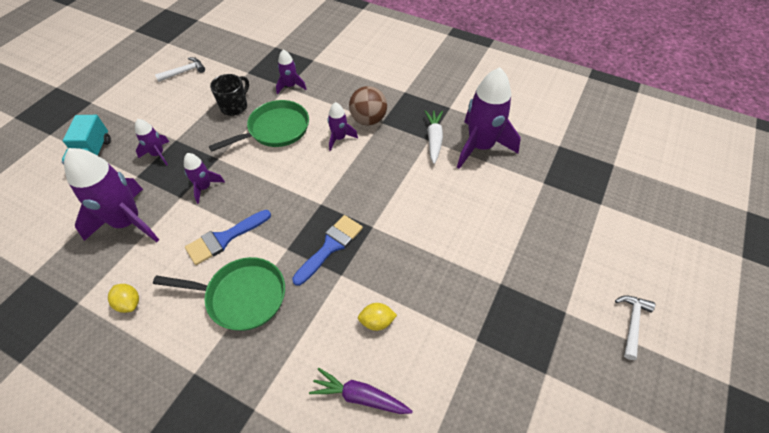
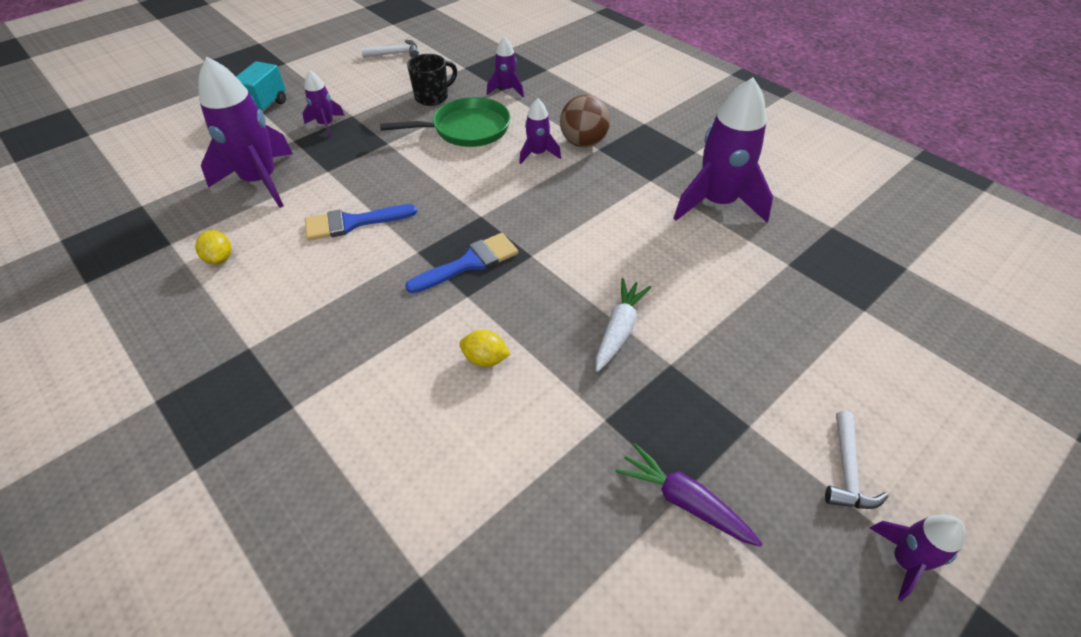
camera: 20 degrees right, 5 degrees down
green pan [153,257,285,331] -> none
purple rocket [184,153,225,204] -> purple rocket moved to [870,515,966,601]
purple carrot [309,368,413,414] -> purple carrot moved to [615,443,763,547]
white carrot [425,110,443,164] -> white carrot moved to [596,278,651,372]
white hammer [615,295,655,360] -> white hammer turned 150 degrees clockwise [825,411,888,509]

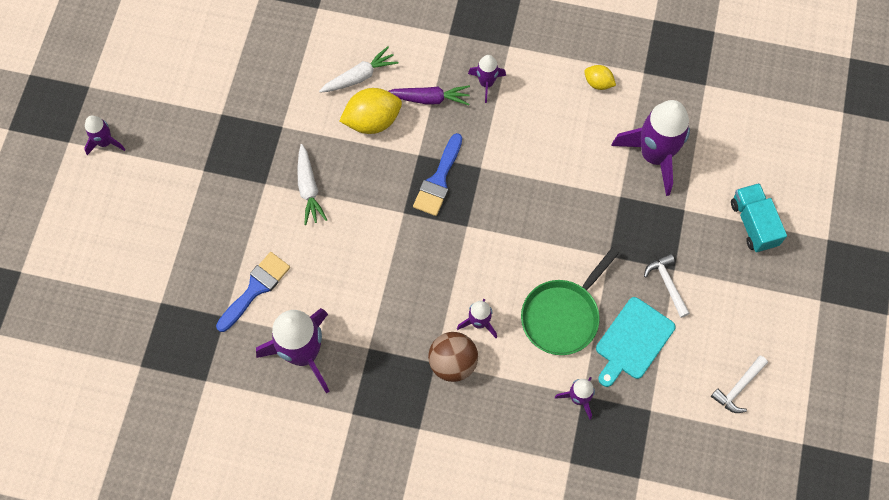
camera: 145 degrees right, 20 degrees up
purple rocket [303,70,345,138] -> purple rocket moved to [468,55,506,103]
blue brush [305,204,417,241] -> blue brush moved to [216,252,290,332]
black mug [407,54,457,106] -> turquoise cutting board [596,297,675,387]
yellow lemon [459,330,510,367] -> yellow lemon [339,88,402,134], size x1.83
purple carrot [615,443,763,547] -> purple carrot moved to [388,85,470,105]
white hammer [825,411,888,509] -> white hammer moved to [644,254,690,318]
none -> white carrot [319,46,399,93]

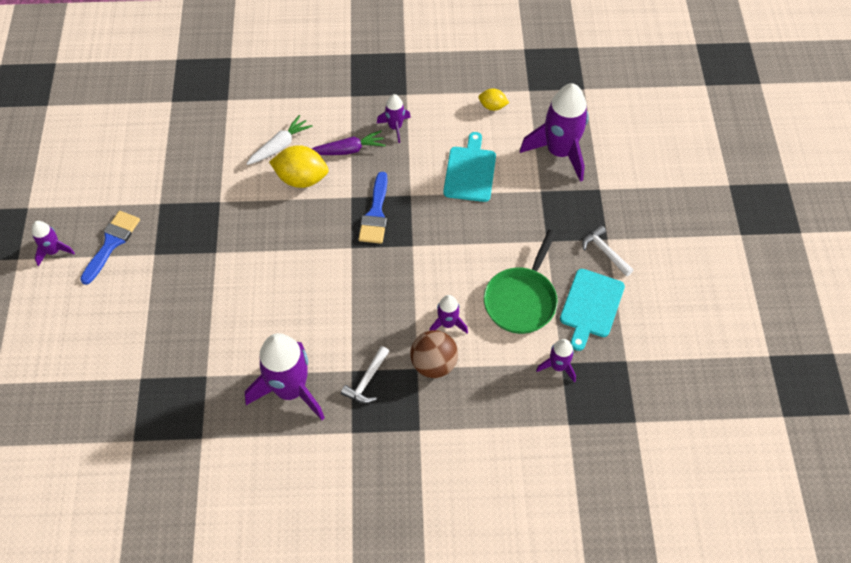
camera: 15 degrees left, 10 degrees down
blue brush [216,252,290,332] -> blue brush moved to [80,211,140,285]
white carrot [298,144,327,225] -> none
yellow lemon [339,88,402,134] -> yellow lemon turned 45 degrees clockwise [269,145,329,188]
white hammer [711,356,768,413] -> white hammer moved to [341,346,389,403]
turquoise truck [731,183,787,252] -> none
none -> turquoise cutting board [443,132,496,202]

